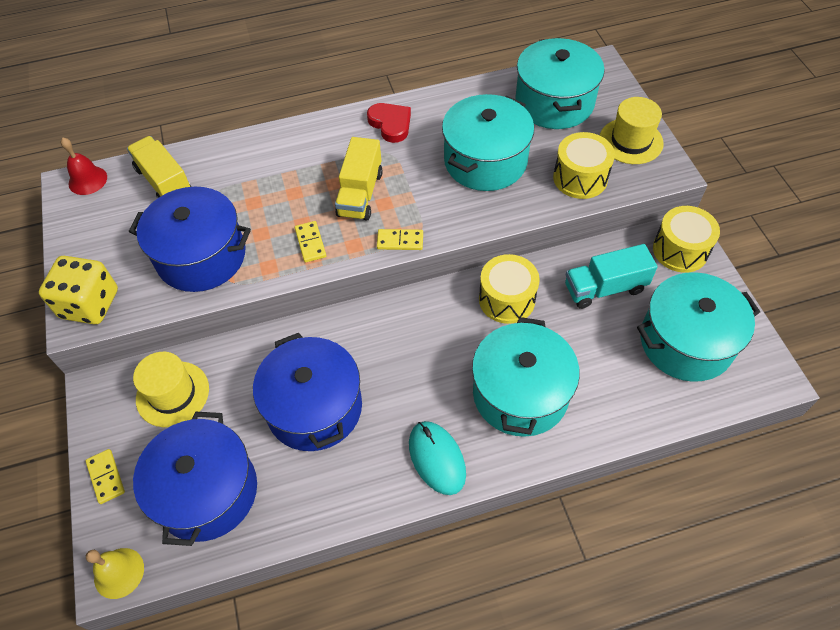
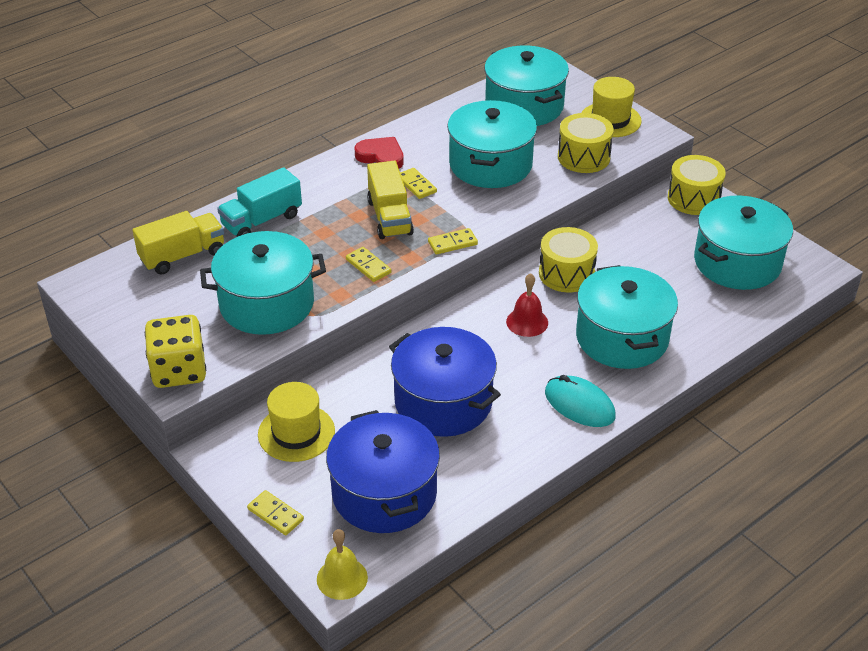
camera: 25 degrees left, 15 degrees down
red bell [61,137,107,195] -> red bell moved to [506,273,548,337]
yellow truck [127,136,191,199] -> yellow truck turned 120 degrees clockwise [133,211,224,275]
blue pot [129,187,251,292] -> turquoise pot [200,231,326,335]
turquoise truck [565,244,657,309] -> turquoise truck moved to [217,167,302,237]
none -> yellow domino [400,168,437,199]

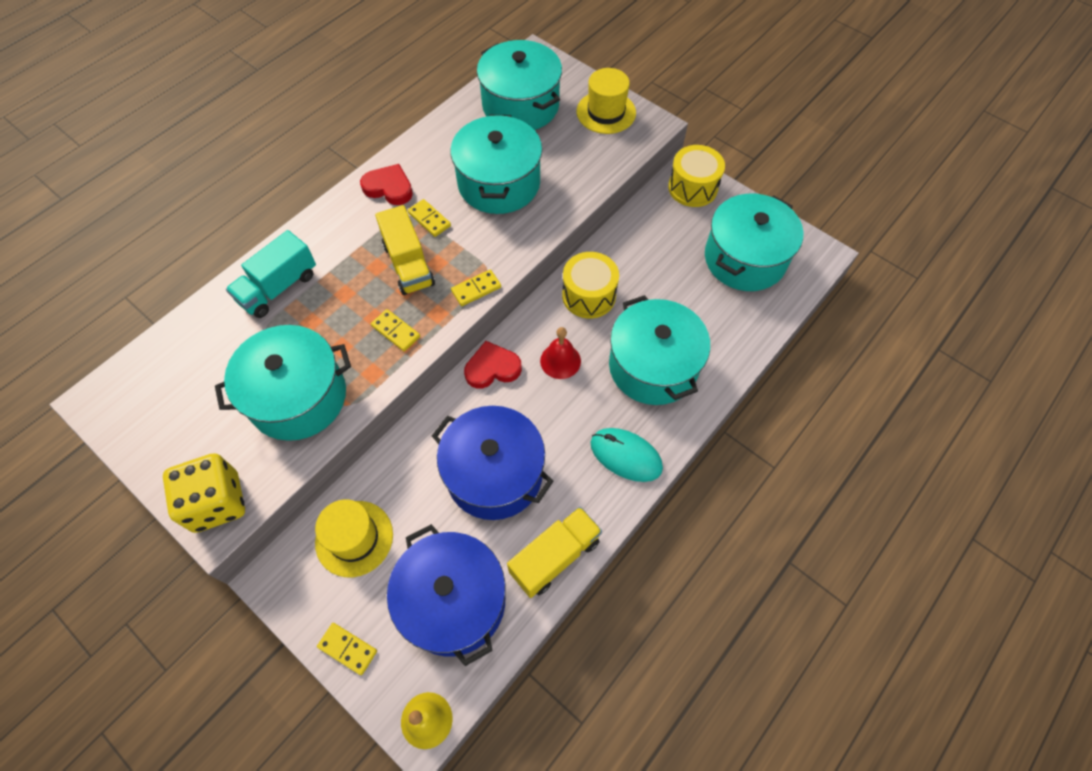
camera: 10 degrees left, 20 degrees up
yellow truck [133,211,224,275] -> yellow truck moved to [507,507,602,598]
yellow drum [558,113,614,173] -> none
none -> red heart [464,341,522,389]

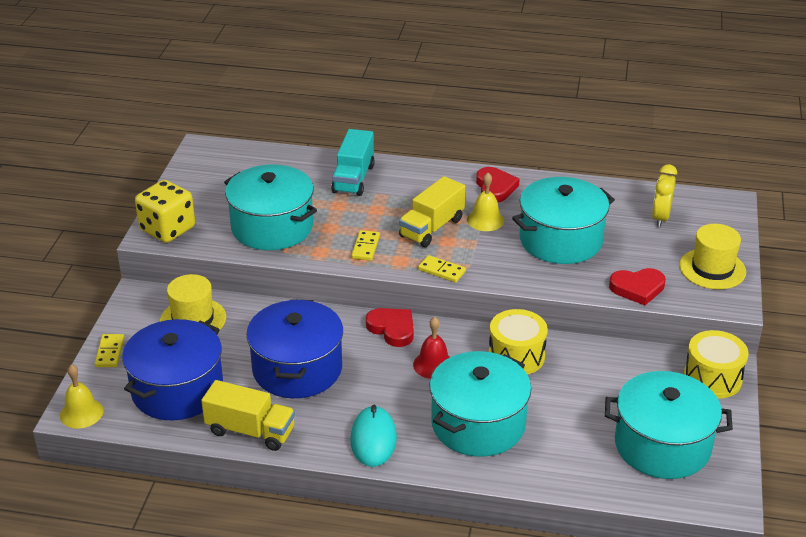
camera: 60 degrees right, 25 degrees down
turquoise truck [226,230,316,318] -> turquoise truck turned 90 degrees counterclockwise [331,129,375,196]
yellow domino [408,199,451,237] -> yellow bell [467,173,504,231]
turquoise pot [477,40,562,130] -> yellow clock [652,164,677,227]
none -> red heart [609,268,666,305]

